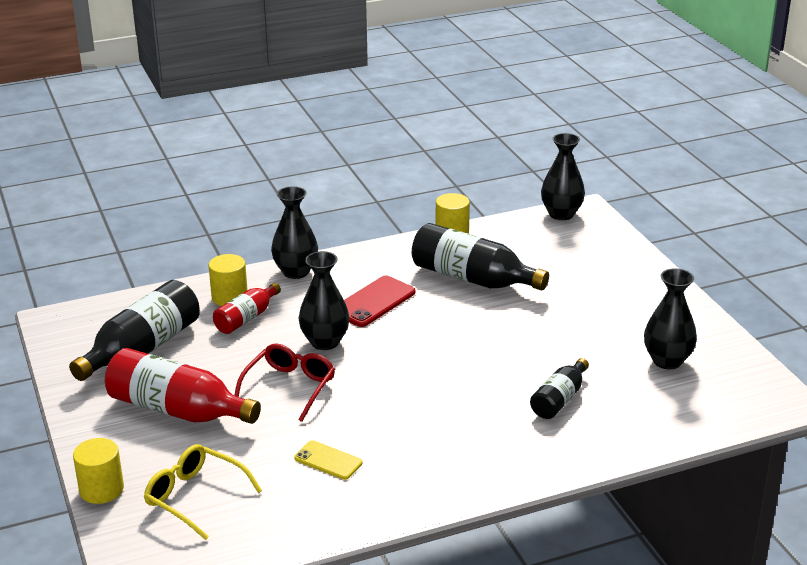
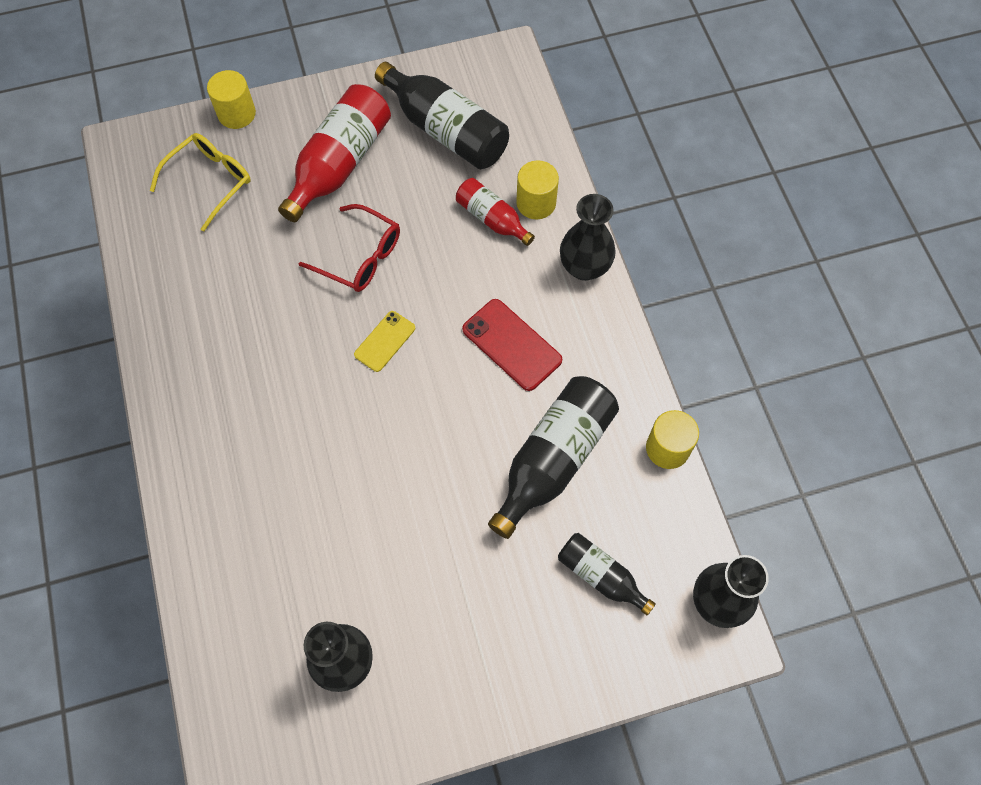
camera: 95 degrees right, 35 degrees up
yellow phone [294,440,363,480] -> yellow phone moved to [354,311,415,372]
black vase [299,251,349,350] -> none
black bottle [530,358,589,419] -> black bottle moved to [558,533,656,615]

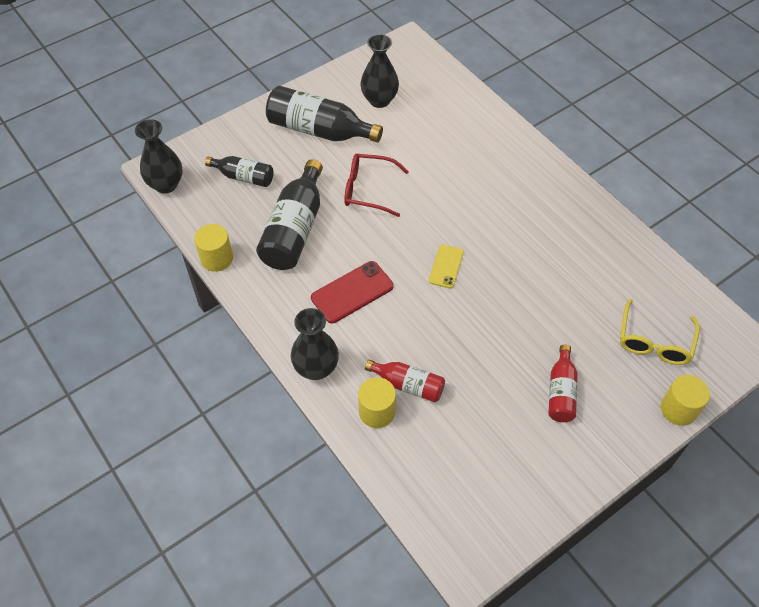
camera: 160 degrees right, 10 degrees down
red bottle [278,84,391,222] -> red bottle [548,345,578,422], size x0.57
red glasses [298,204,400,292] -> red glasses moved to [344,154,409,217]
black bottle [375,62,509,169] -> black bottle moved to [266,86,383,142]
red phone [462,299,562,391] -> red phone turned 60 degrees counterclockwise [311,261,394,323]

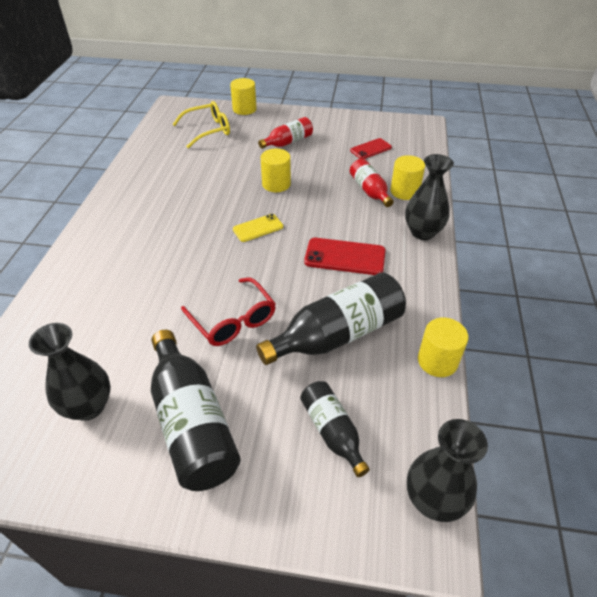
camera: 135 degrees left, 10 degrees down
none -> yellow cylinder [261,149,291,192]
none -> red phone [350,138,392,159]

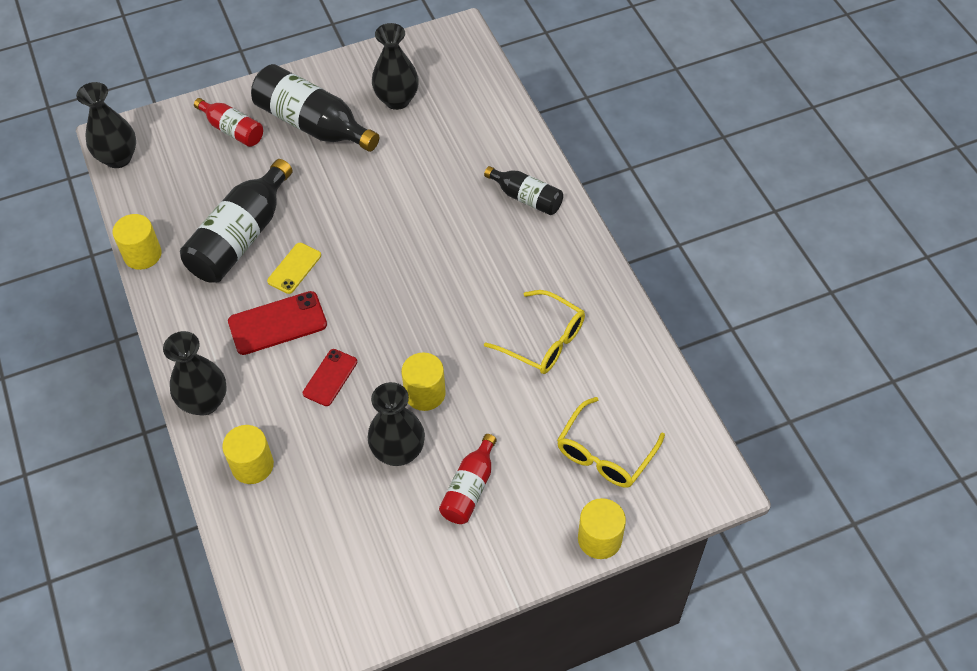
camera: 150 degrees right, 10 degrees up
red glasses [181,278,276,346] -> none
yellow phone [233,214,283,242] -> yellow phone moved to [267,243,321,294]
black bottle [300,381,370,477] -> black bottle moved to [484,166,563,215]
red phone [350,138,392,159] -> red phone moved to [303,349,357,406]
red bottle [350,159,394,207] -> red bottle moved to [194,98,263,147]
none -> black vase [368,382,425,466]
none -> yellow glasses [484,290,585,374]

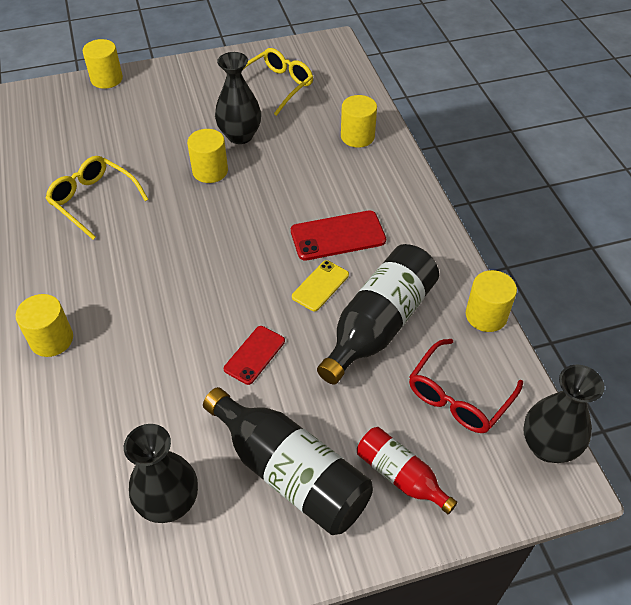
camera: 175 degrees left, 5 degrees down
black vase [163,331,227,415] -> none
red phone [303,349,357,406] -> red phone moved to [224,326,285,385]
red bottle [439,434,497,524] -> none
black bottle [484,166,563,215] -> yellow cylinder [15,294,73,357]
yellow glasses [557,397,665,488] -> yellow glasses moved to [242,48,313,116]
none -> red glasses [409,339,523,433]

